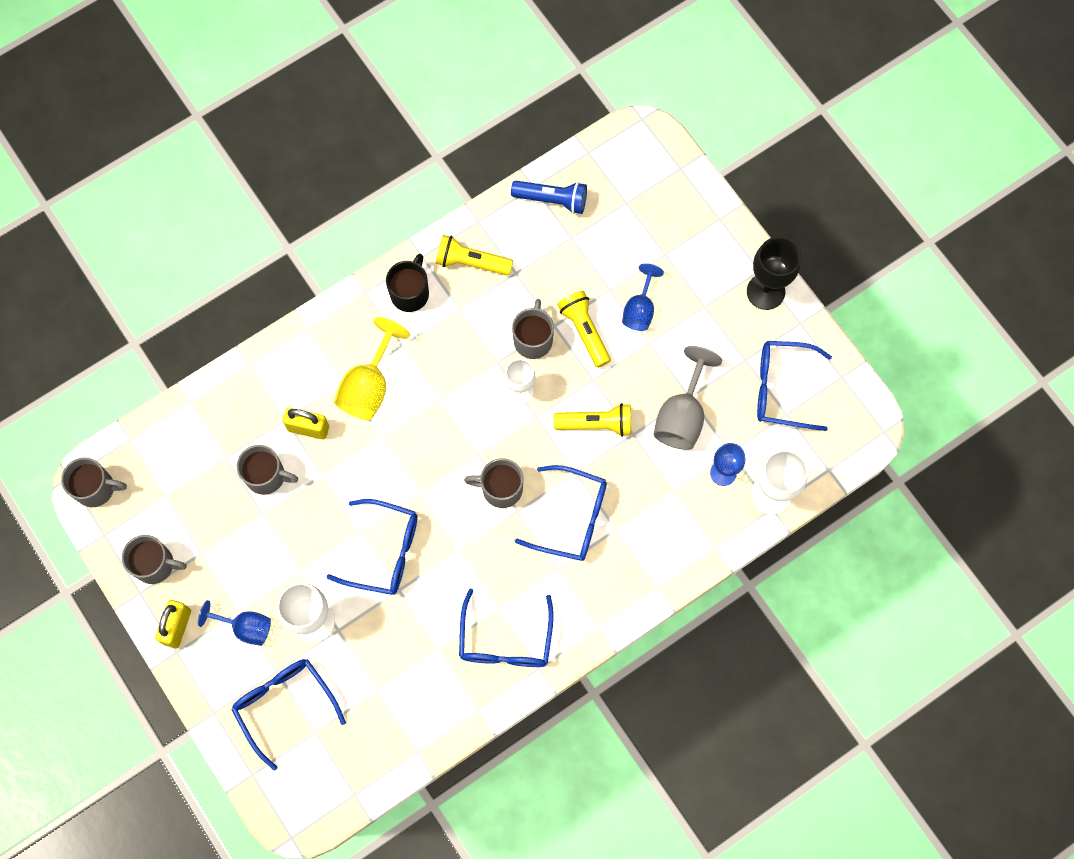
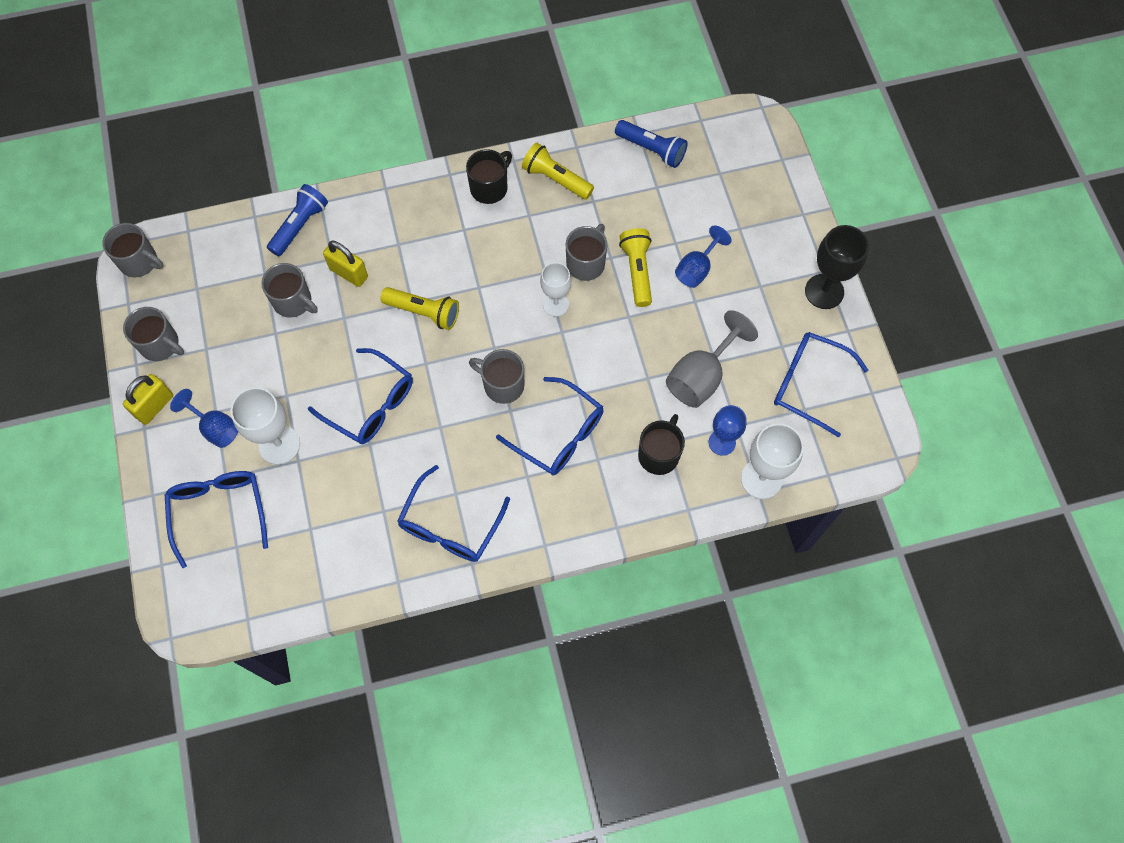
camera: 20 degrees right, 5 degrees down
yellow goblet [334,317,410,420] -> none
yellow flashlight [554,403,631,437] -> yellow flashlight moved to [380,287,459,330]
none -> blue flashlight [267,184,328,256]
none -> black mug [638,414,685,475]

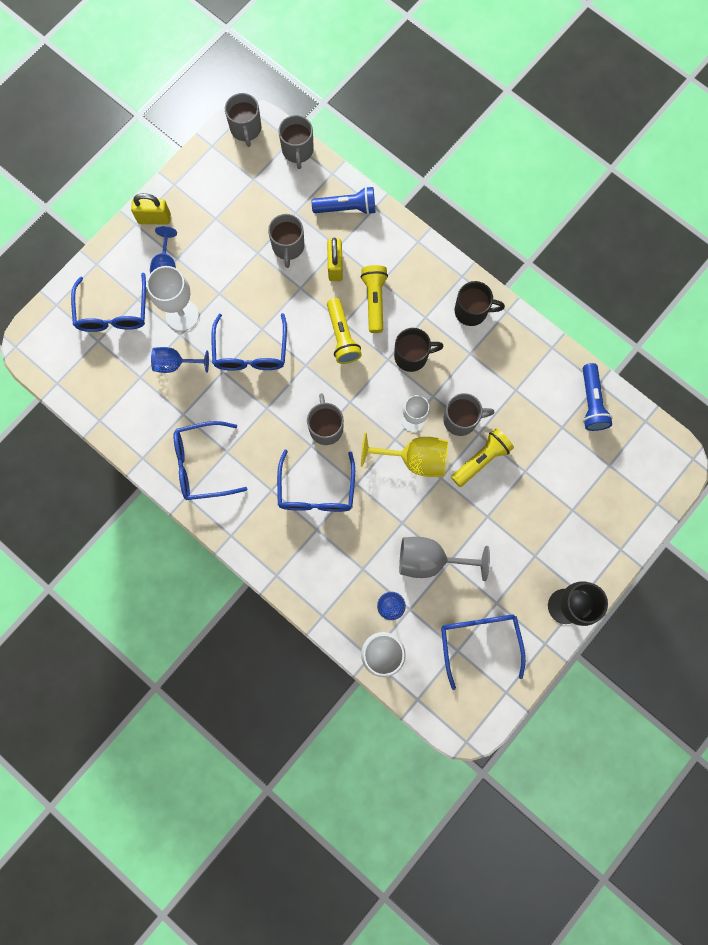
camera: 55 degrees right, 10 degrees up
grey mug [123,307,184,361] -> grey mug moved to [278,115,314,169]
blue glasses [165,471,268,568] -> blue glasses turned 135 degrees clockwise [71,273,146,332]
yellow flashlight [522,143,594,200] -> yellow flashlight moved to [361,265,388,333]
black mug [638,414,685,475] -> black mug moved to [394,328,444,372]
blue goblet [675,225,731,288] -> blue goblet moved to [151,347,209,373]
none -> yellow goblet [361,432,448,477]

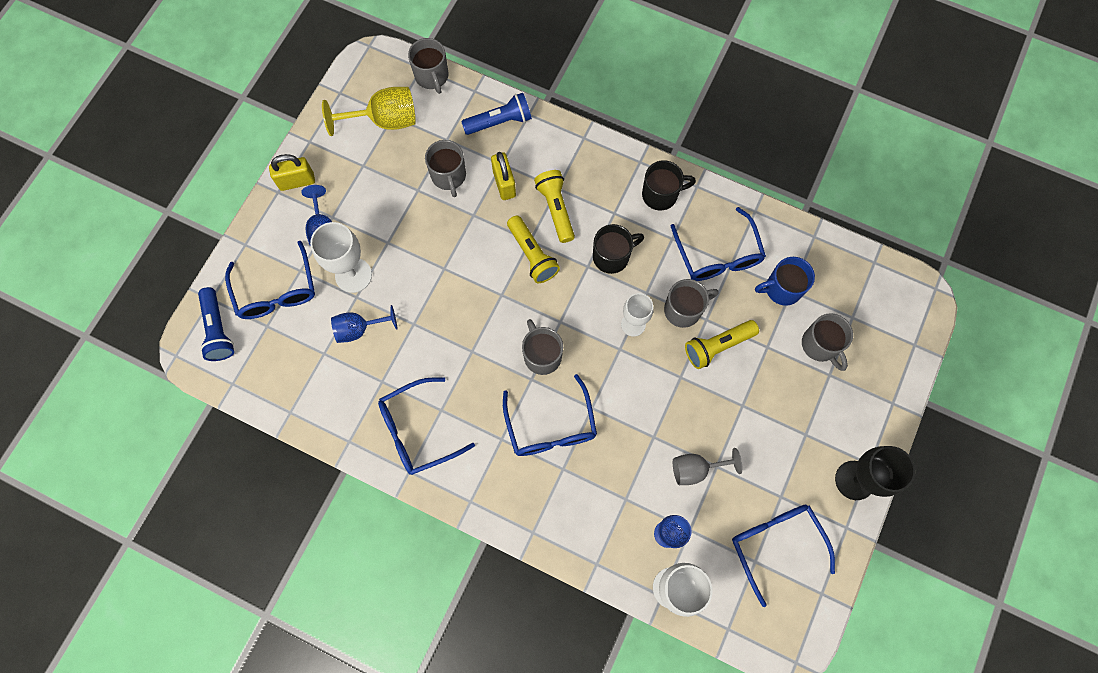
camera: 15 degrees left, 5 degrees down
blue glasses [211,313,287,371] -> blue glasses moved to [671,207,766,281]
grey mug [225,93,261,147] -> grey mug moved to [802,313,853,371]
yellow goblet [361,432,448,477] -> yellow goblet moved to [322,87,416,136]
grey goblet [399,537,490,581] -> grey goblet [673,448,742,485], size x0.66
yellow flashlight [451,429,514,487] -> yellow flashlight turned 150 degrees counterclockwise [685,320,759,369]
blue flashlight [583,363,613,431] -> blue flashlight moved to [198,287,234,361]
none -> blue mug [755,257,815,306]

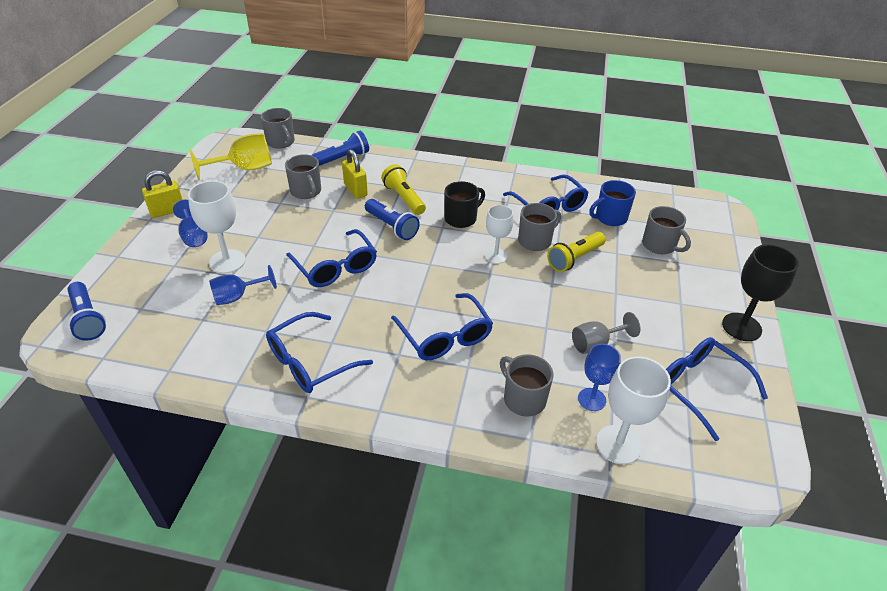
camera: 15 degrees left, 30 degrees down
blue glasses [225,241,315,319] -> blue glasses moved to [286,229,377,287]
yellow flashlight [507,215,560,283] -> blue flashlight [365,199,420,240]
grey mug [522,319,563,375] -> grey mug moved to [500,354,553,417]
black mug [642,160,696,211] -> none

